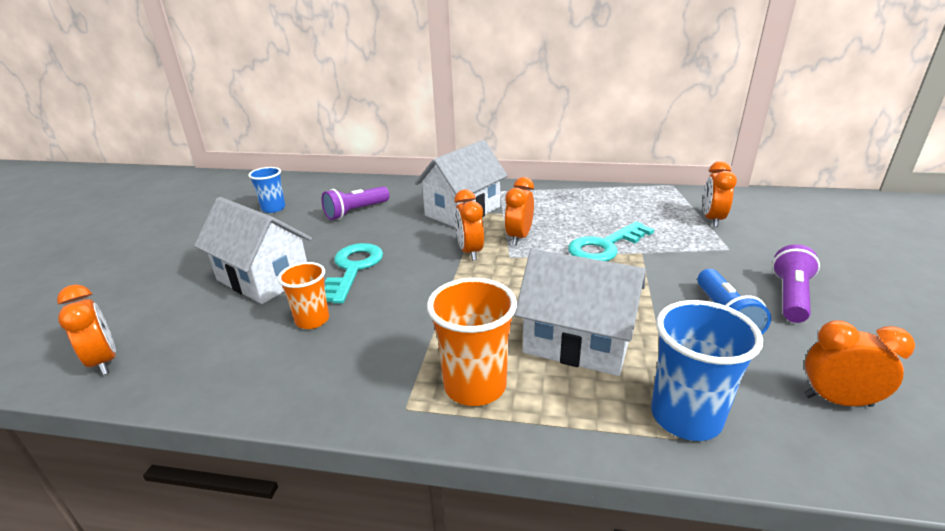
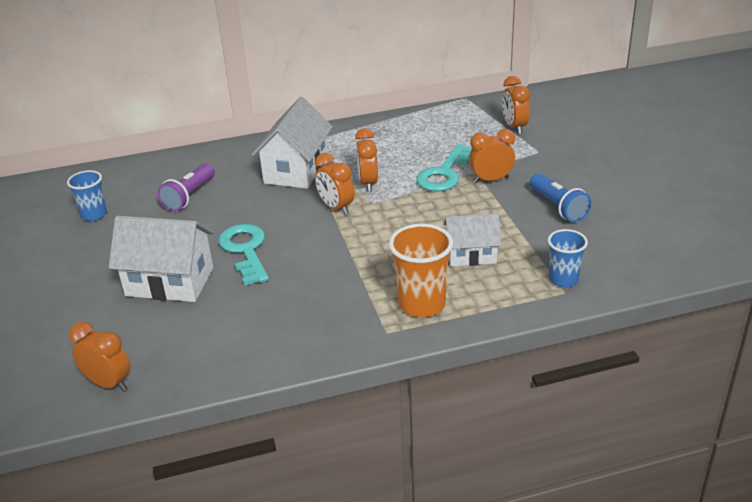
camera: 25 degrees left, 5 degrees up
orange cup [278,262,329,329] -> none
white house [515,249,646,376] -> white house [443,213,501,267], size x0.64
blue cup [651,300,763,441] -> blue cup [548,229,588,287], size x0.64
purple flashlight [772,244,820,323] -> none
orange clock [804,320,915,407] -> orange clock moved to [469,129,515,183]

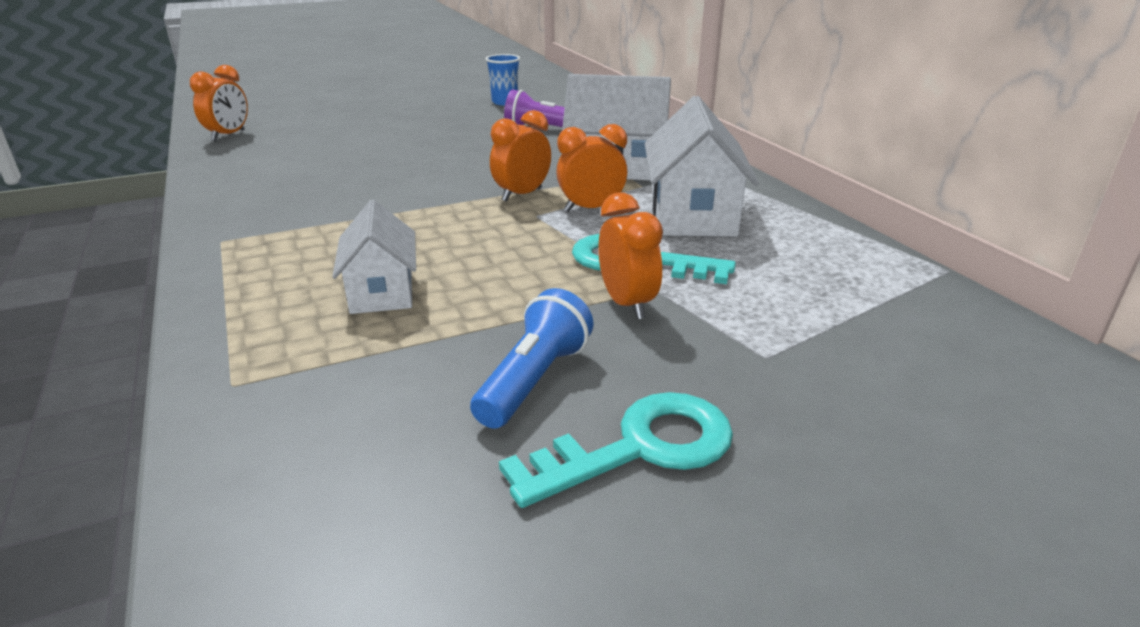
camera: 80 degrees right, 5 degrees down
white house [108,216,214,302] -> white house moved to [645,96,759,237]
turquoise key [219,224,269,286] -> turquoise key moved to [499,392,733,508]
orange cup [389,224,453,317] -> none
orange clock [502,76,530,134] -> none
blue flashlight [530,174,591,222] -> blue flashlight turned 150 degrees clockwise [470,288,594,429]
blue cup [548,229,588,287] -> none

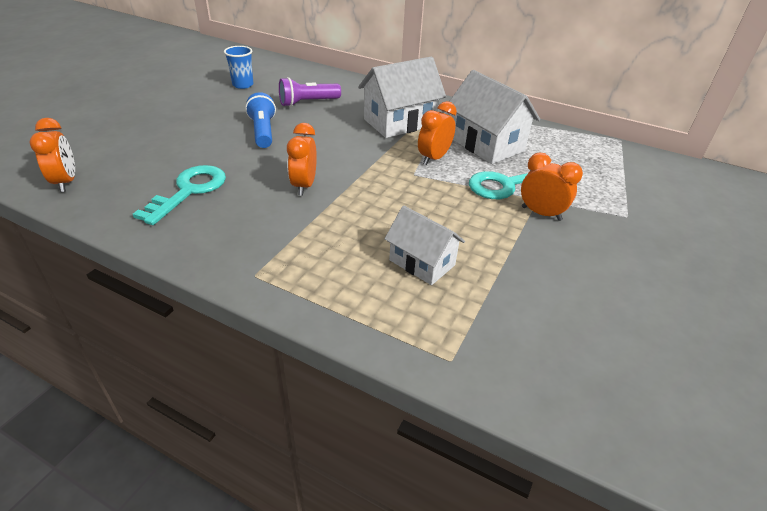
camera: 40 degrees left, 10 degrees up
blue flashlight [470,288,594,429] -> blue flashlight moved to [245,92,276,148]
orange clock [490,110,551,202] -> orange clock moved to [287,123,317,196]
turquoise key [499,392,733,508] -> turquoise key moved to [133,165,226,225]

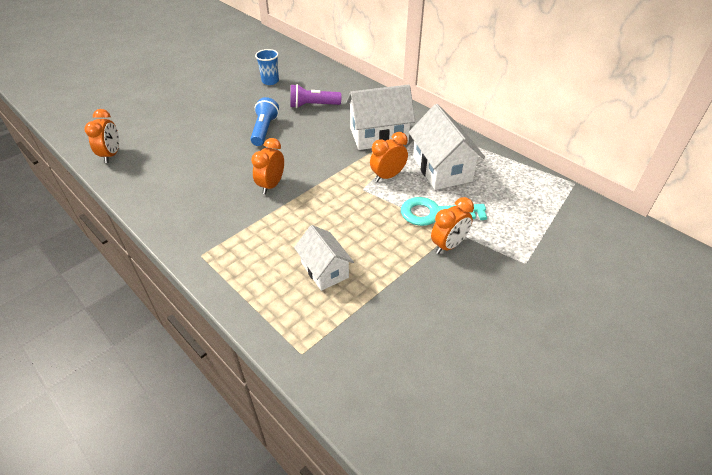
camera: 20 degrees right, 5 degrees up
turquoise key [133,165,226,225] -> none
orange clock [521,152,583,221] -> orange clock turned 90 degrees clockwise [431,197,474,254]

